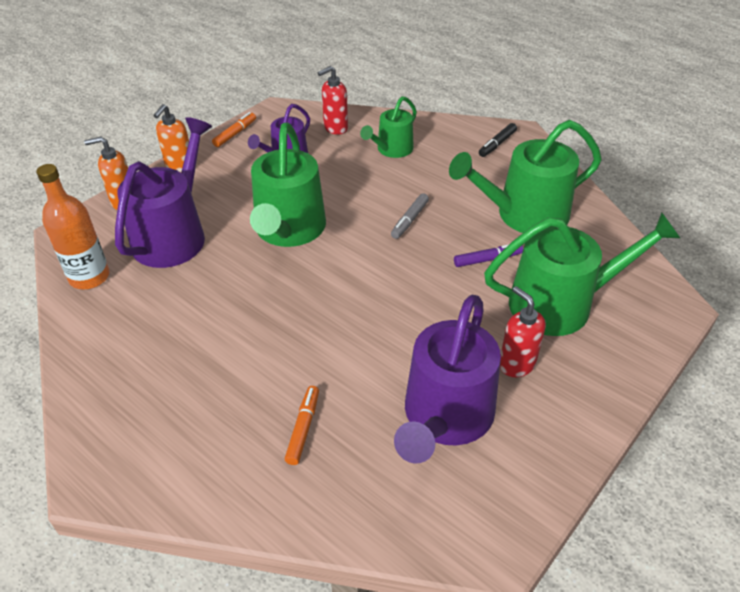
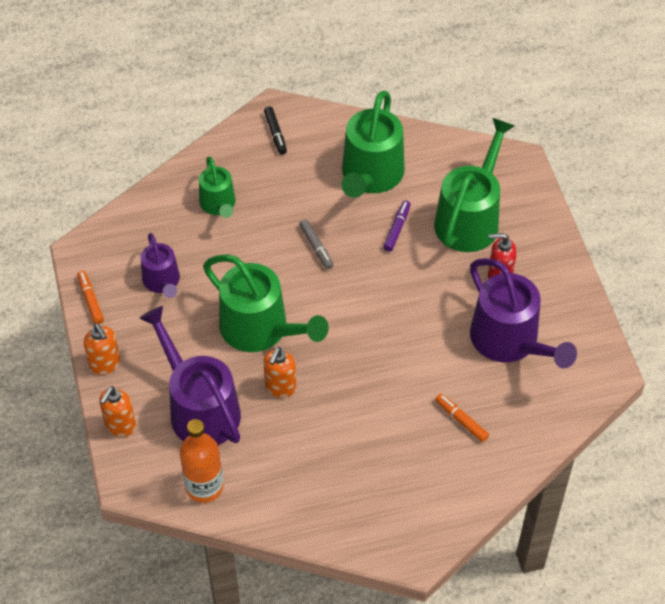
camera: 55 degrees left, 10 degrees up
red soap dispenser [317,66,348,135] -> none
none -> orange soap dispenser [263,347,297,398]

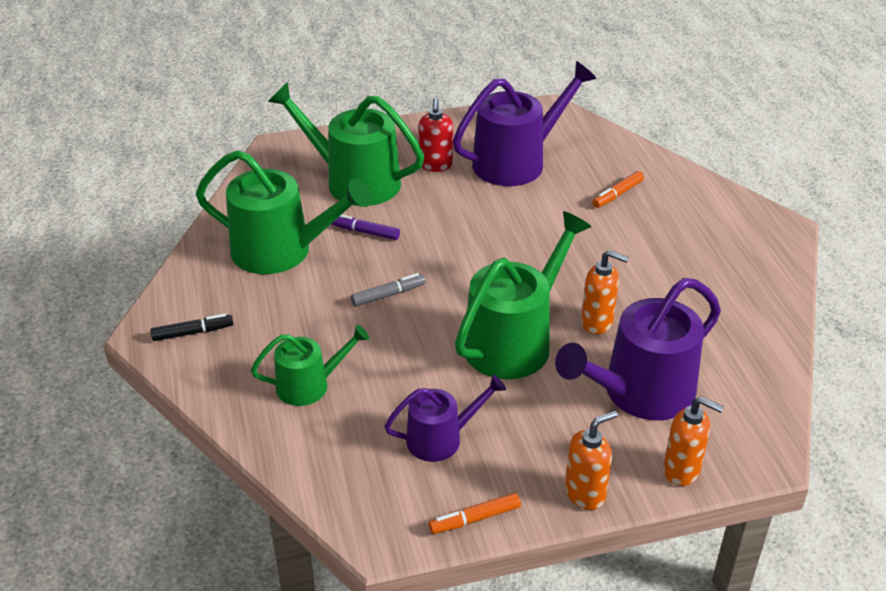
camera: 90 degrees left, 15 degrees down
orange bottle [180,419,223,503] -> none

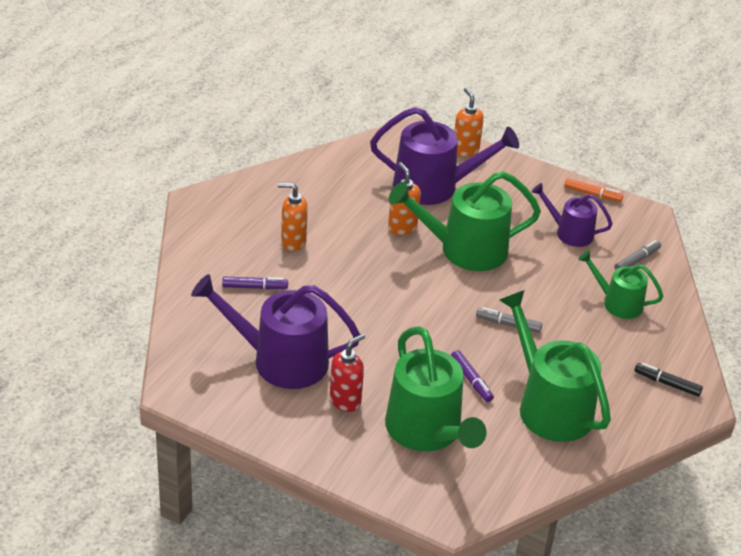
camera: 140 degrees left, 0 degrees up
orange soap dispenser [565,410,618,510] -> orange soap dispenser moved to [278,182,308,251]
orange marker [592,171,644,208] -> purple marker [222,277,288,290]
none -> grey marker [614,240,661,270]

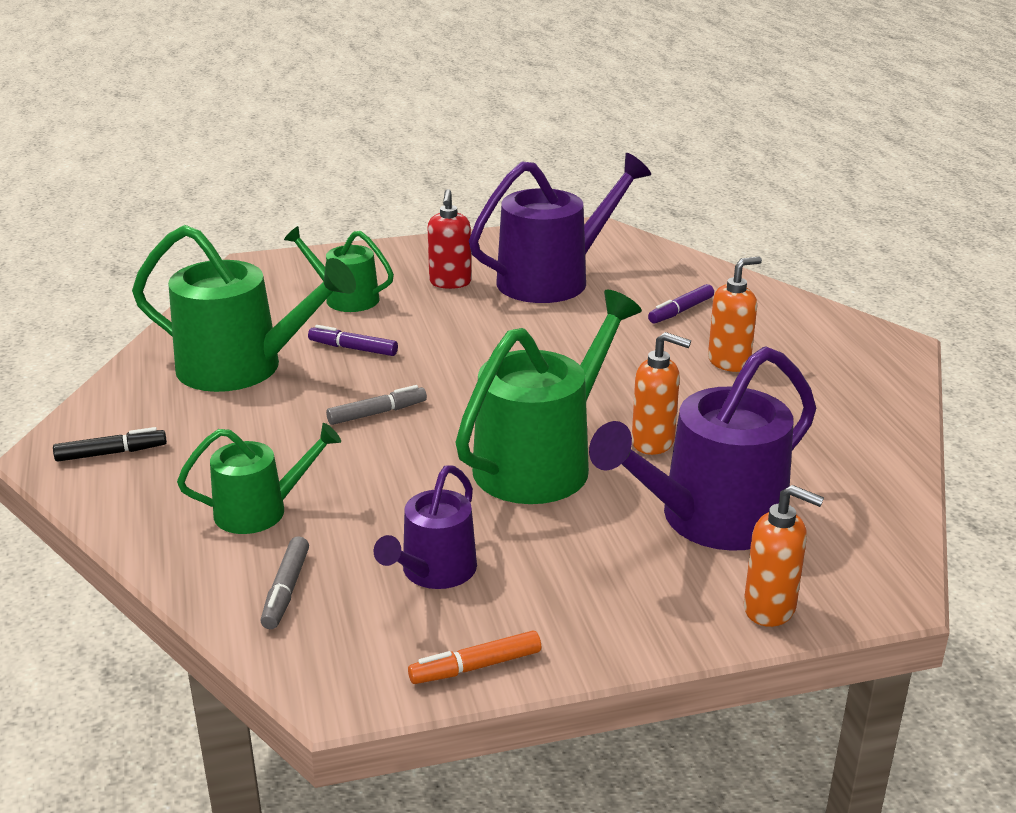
camera: 140 degrees right, 10 degrees down
green watering can [385,326,487,451] -> green watering can [284,226,394,312], size x0.57
purple watering can [532,183,613,247] -> purple watering can turned 135 degrees clockwise [374,465,477,589]

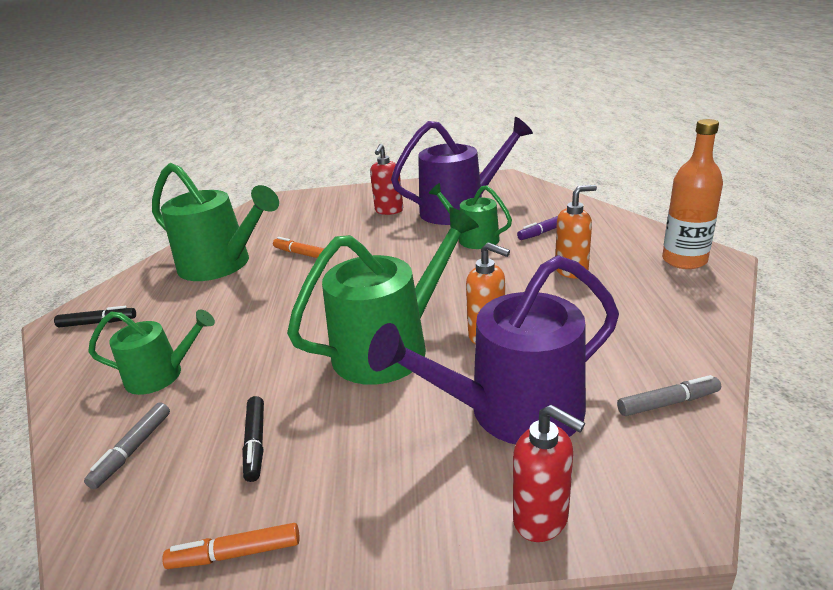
camera: 15 degrees right, 0 degrees up
green watering can [284,226,394,312] -> green watering can moved to [429,183,512,249]
purple marker [308,325,398,356] -> orange marker [273,237,325,258]
grey marker [326,385,427,425] -> grey marker moved to [617,375,721,416]
purple watering can [374,465,477,589] -> black marker [242,396,264,482]
orange soap dispenser [744,485,824,627] -> red soap dispenser [513,404,585,542]
none -> orange bottle [662,119,723,269]

